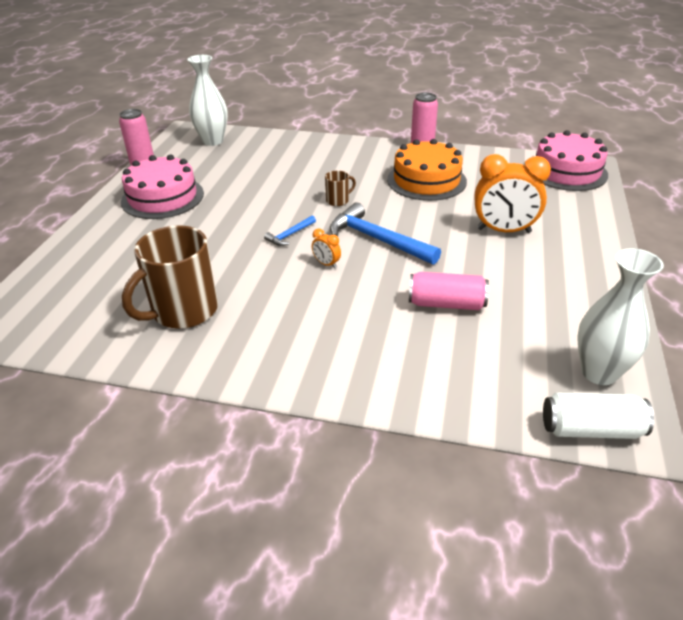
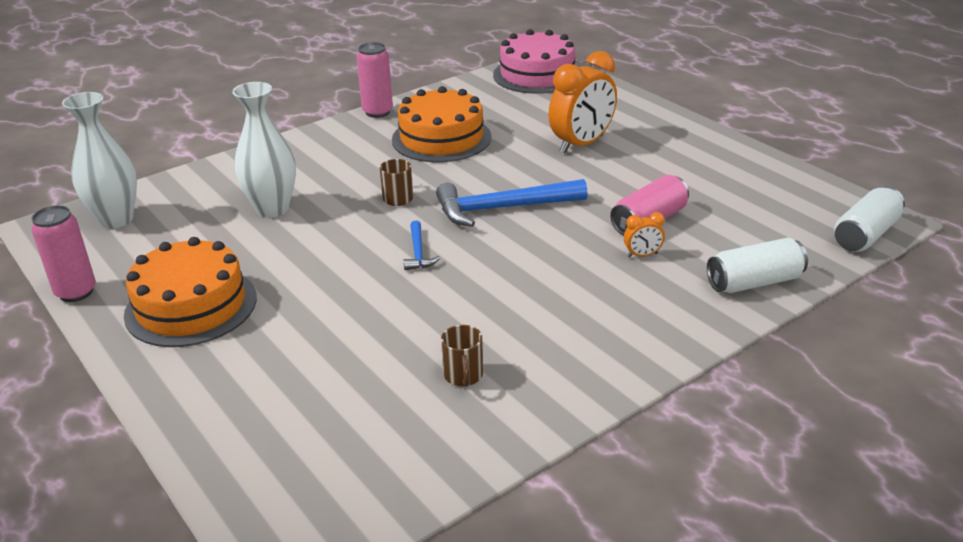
camera: 50 degrees left, 5 degrees down
pink cake [121,155,204,219] -> orange cake [124,237,257,347]
brown mug [122,225,218,329] -> brown mug [441,325,483,387], size x0.45
orange clock [312,228,341,268] -> orange clock moved to [624,212,665,258]
white vase [577,248,664,385] -> white vase moved to [232,82,296,217]
none -> white can [707,238,808,293]

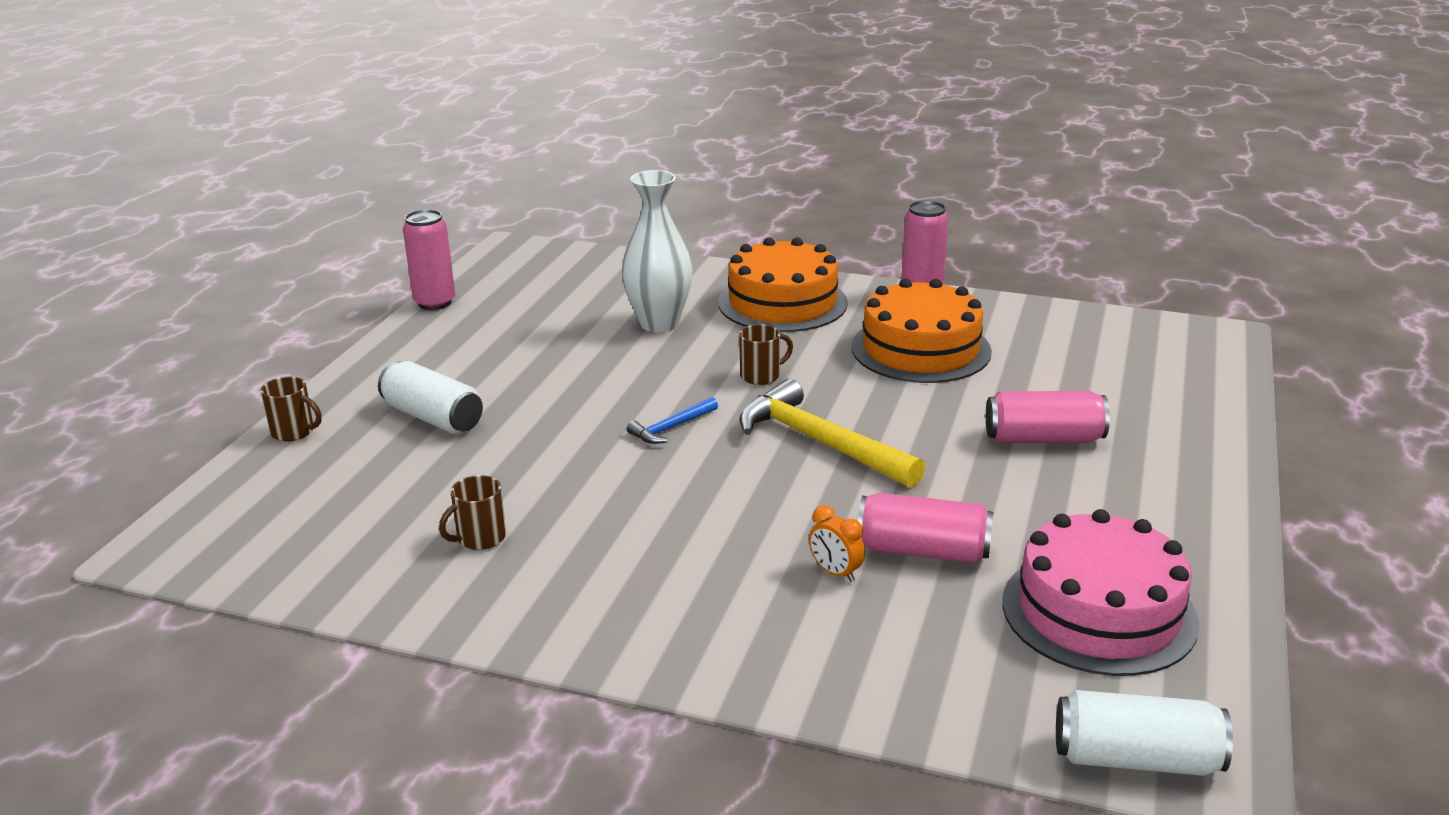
camera: 55 degrees right, 5 degrees down
white vase [62,92,137,229] -> none
orange cake [124,237,257,347] -> orange cake moved to [718,237,848,332]
blue hammer [436,179,588,227] -> yellow hammer [739,379,925,487]
pink cake [493,29,575,94] -> pink cake moved to [1002,509,1200,676]
orange clock [548,51,617,154] -> pink can [986,391,1110,443]
white can [707,238,808,293] -> white can moved to [378,361,483,434]
none -> brown mug [261,377,322,441]

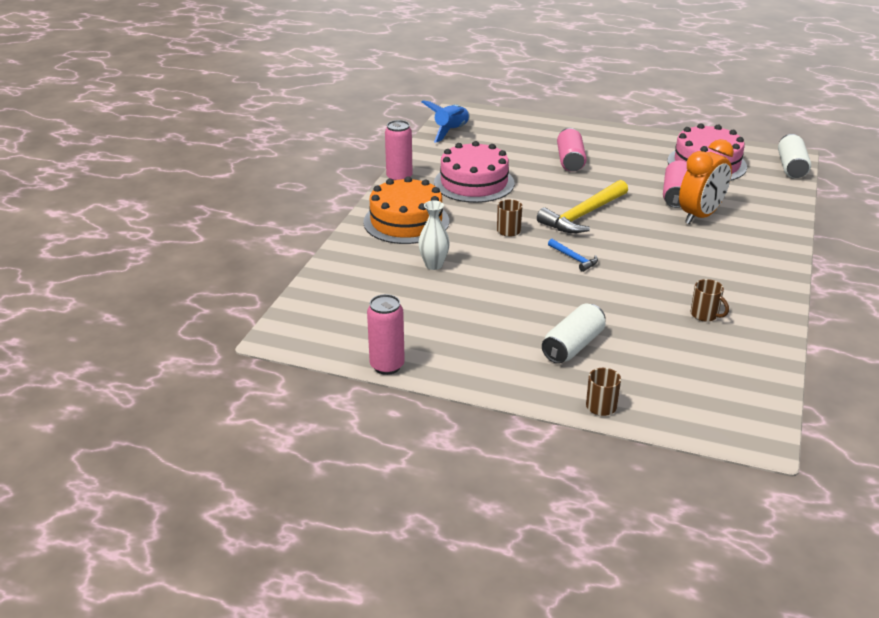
camera: 90 degrees left, 5 degrees up
white vase [622,170,693,332] -> white vase [418,201,450,270], size x0.64
orange clock [809,505,865,582] -> orange clock [679,139,734,224], size x2.29
orange cake [851,278,992,383] -> pink cake [434,141,514,203]
none -> blue rocket [422,100,470,143]

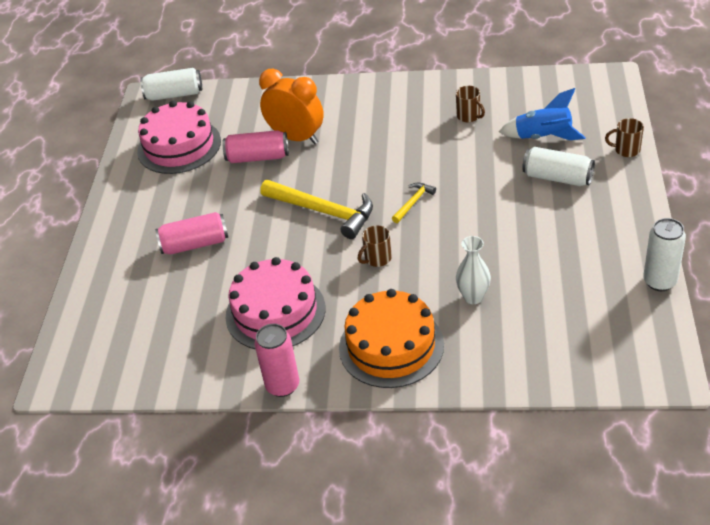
camera: 100 degrees left, 10 degrees up
pink can [367,294,405,375] -> white can [643,218,686,291]
blue rocket [422,100,470,143] -> blue rocket moved to [499,88,586,140]
blue hammer [548,239,598,272] -> yellow hammer [392,183,436,223]
brown mug [691,279,729,322] -> brown mug turned 105 degrees clockwise [456,86,485,122]

